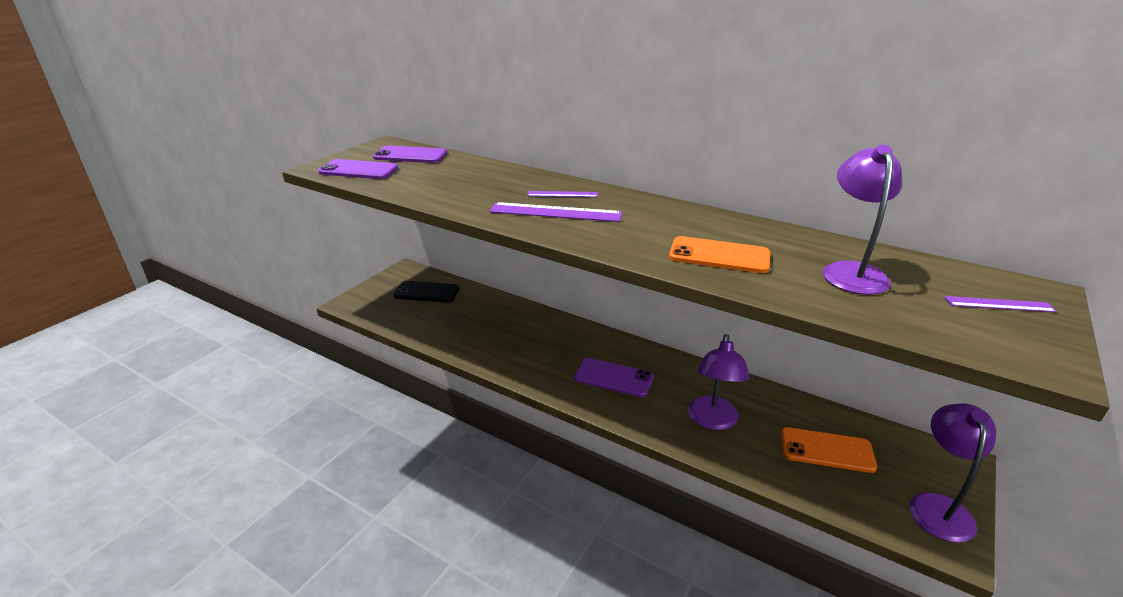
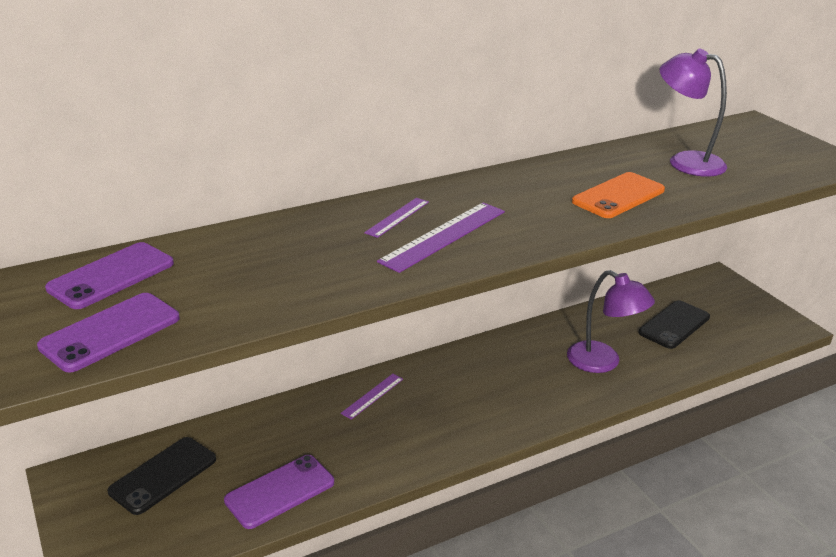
camera: 60 degrees left, 0 degrees up
purple phone [574,358,654,397] -> purple phone moved to [224,455,334,529]
orange phone [781,427,877,473] -> black phone [639,300,710,349]
purple lamp [909,403,996,543] -> none
purple ruler [944,296,1057,312] -> purple ruler moved to [341,374,403,420]

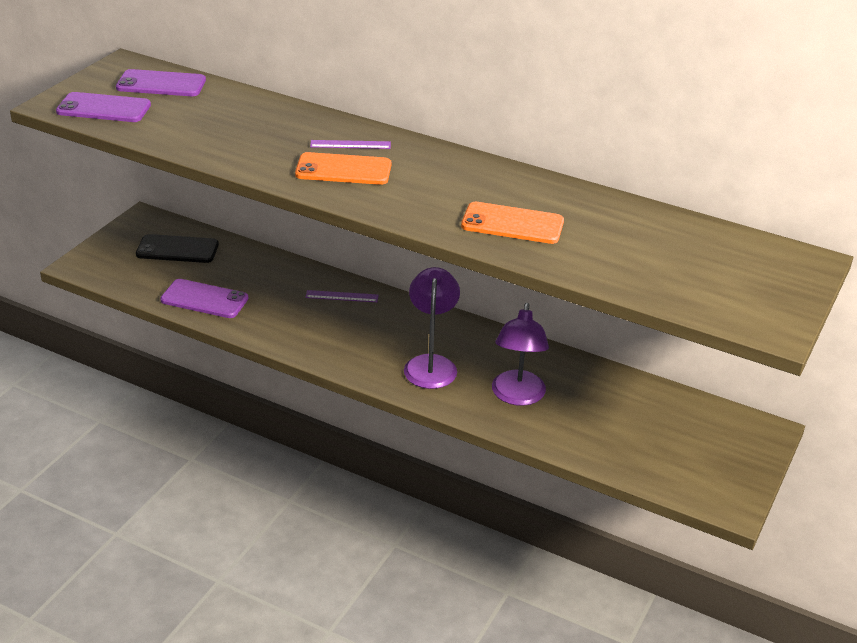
camera: 55 degrees right, 5 degrees up
purple ruler [377,202,505,273] -> orange phone [295,152,391,185]
black phone [639,300,710,349] -> none
purple lamp [660,49,727,177] -> purple lamp moved to [404,267,460,389]

